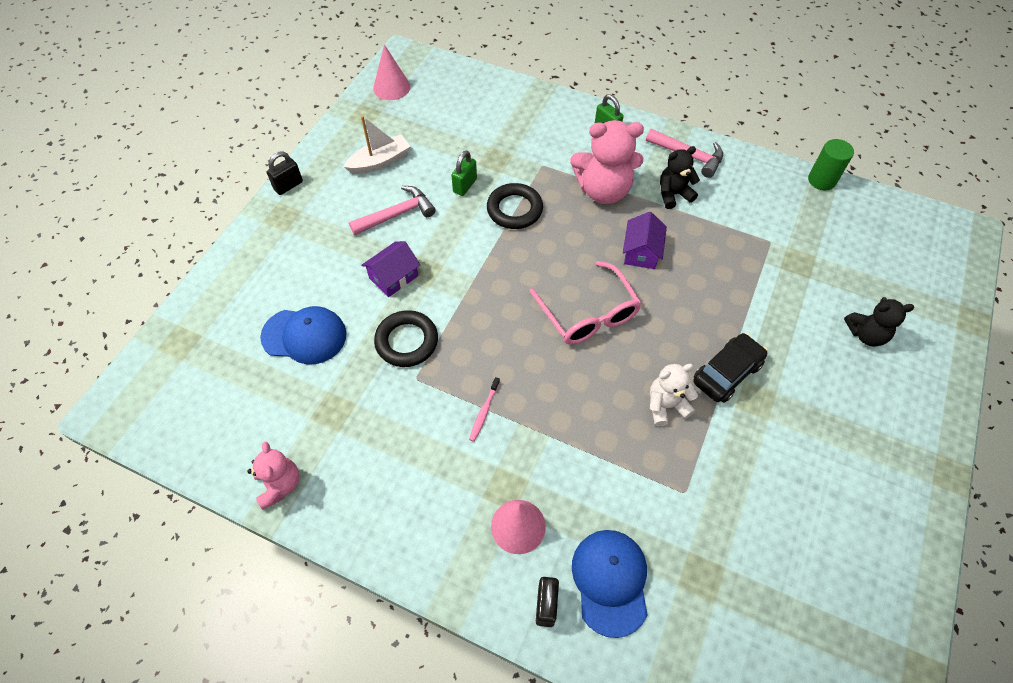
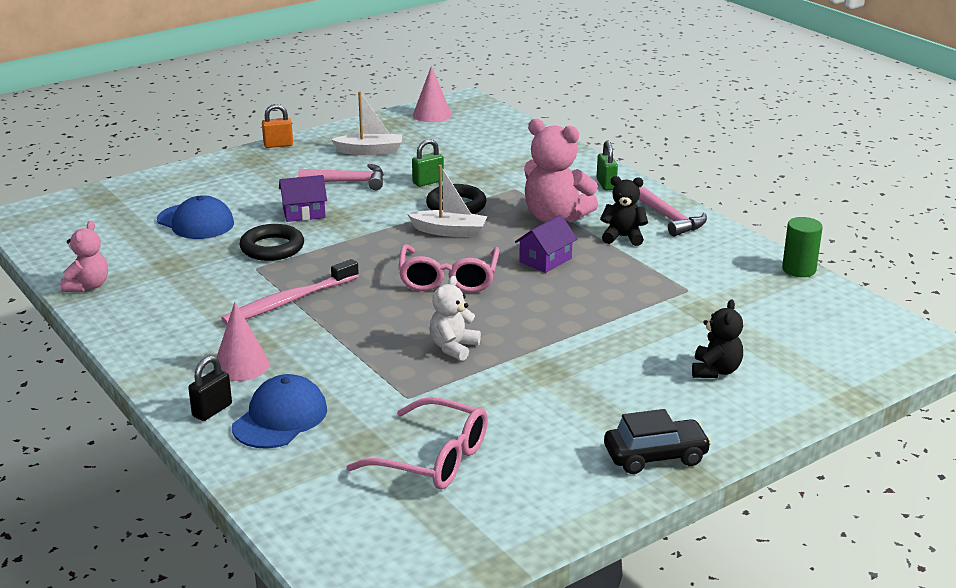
camera: 30 degrees right, 30 degrees down
black padlock [267,152,303,195] -> orange padlock [262,104,293,148]
pink toothbrush [469,377,500,442] -> pink toothbrush [221,259,359,325], size x2.14
white teddy bear [650,364,698,426] -> white teddy bear turned 75 degrees counterclockwise [429,276,481,361]
black car [694,333,768,403] -> black car moved to [604,409,712,474]
black teddy bear [844,297,914,347] -> black teddy bear turned 105 degrees counterclockwise [692,299,743,378]
none -> pink glasses [346,397,488,490]
none -> white boat [407,165,488,238]

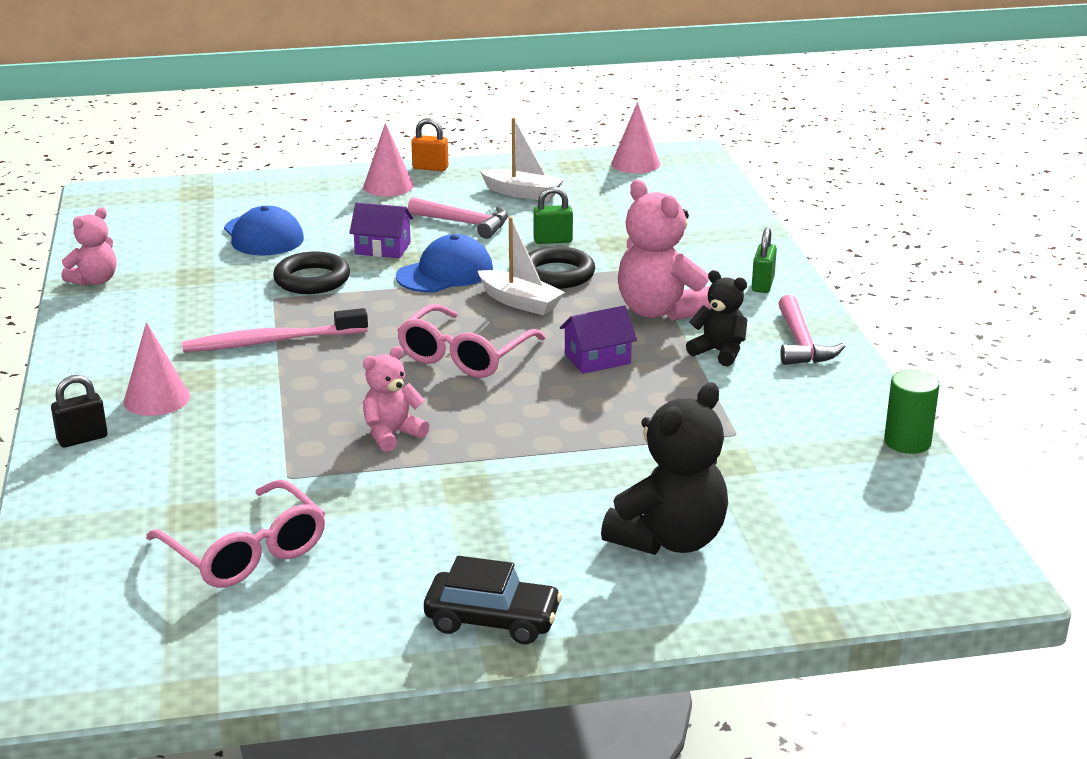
camera: 25 degrees right, 0 degrees up
blue cap [232,374,327,449] -> blue cap moved to [396,234,493,292]
white teddy bear [429,276,481,361] -> pink teddy bear [363,346,429,452]
black teddy bear [692,299,743,378] -> black teddy bear [601,382,728,555], size x1.71
none -> pink cone [363,123,414,196]

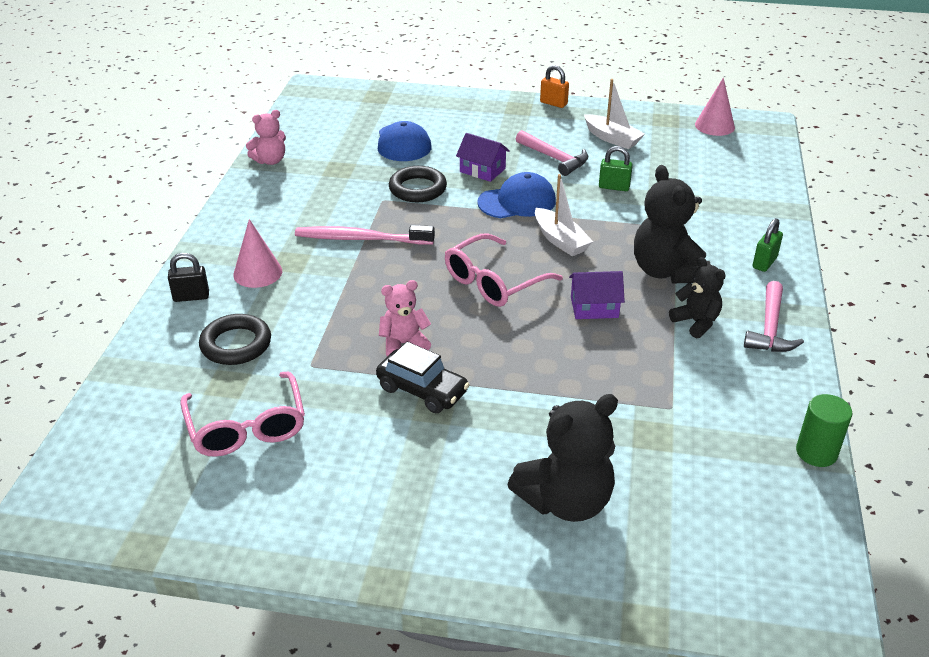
camera: 20 degrees right, 10 degrees up
pink cone [363,123,414,196] -> none
black car [424,556,562,644] -> black car moved to [376,342,470,413]
black ring [528,246,595,289] -> black ring moved to [199,314,271,365]
pink teddy bear [618,180,711,321] -> black teddy bear [634,165,711,283]

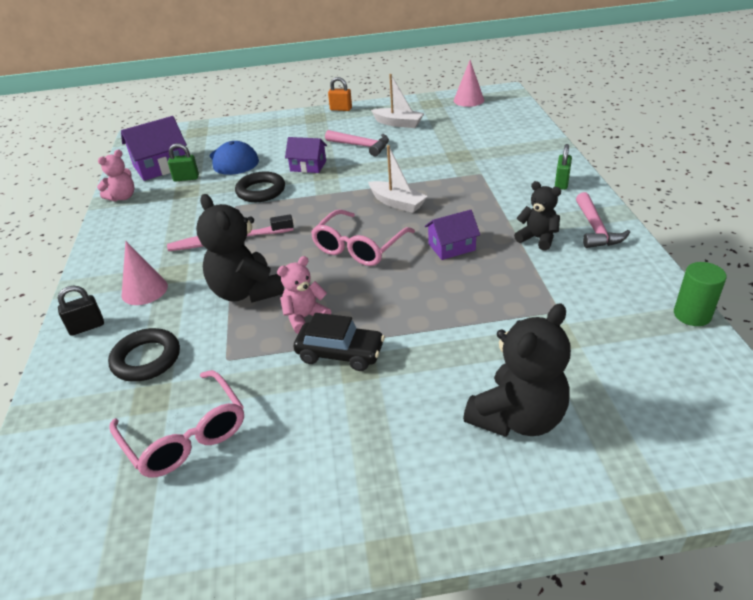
camera: 15 degrees left, 0 degrees up
blue cap [477,172,556,218] -> none
green padlock [599,146,633,191] -> green padlock moved to [168,143,199,182]
black teddy bear [634,165,711,283] -> black teddy bear moved to [196,194,284,303]
none -> purple house [121,116,187,181]

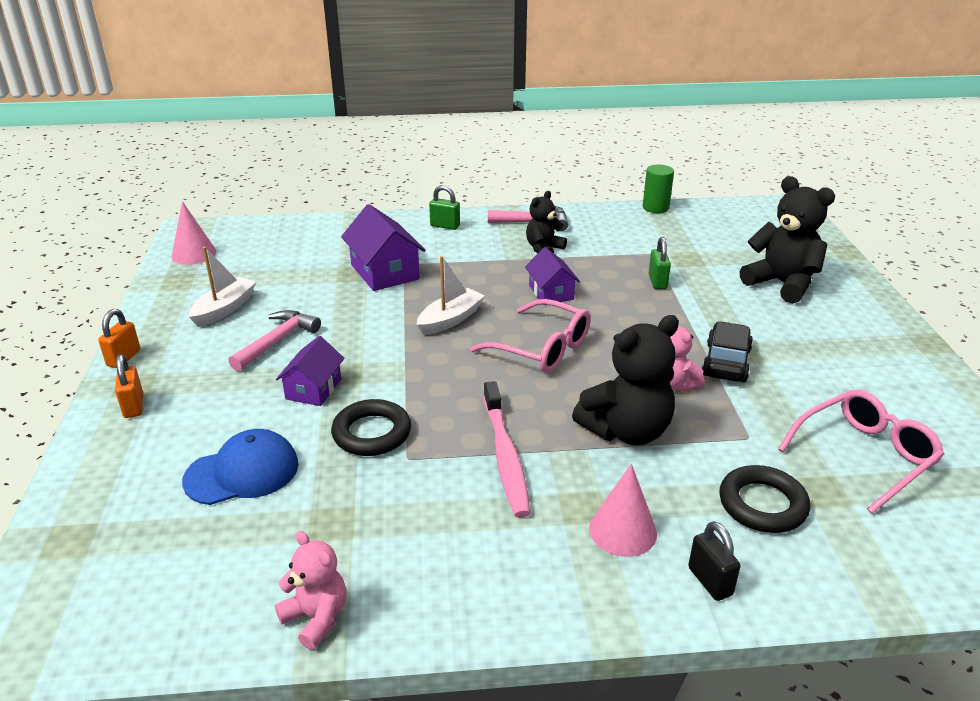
camera: 90 degrees left, 5 degrees down
purple house [121,116,187,181] -> purple house moved to [341,204,426,291]
green padlock [168,143,199,182] -> green padlock moved to [649,237,671,289]
none -> orange padlock [115,354,143,418]

